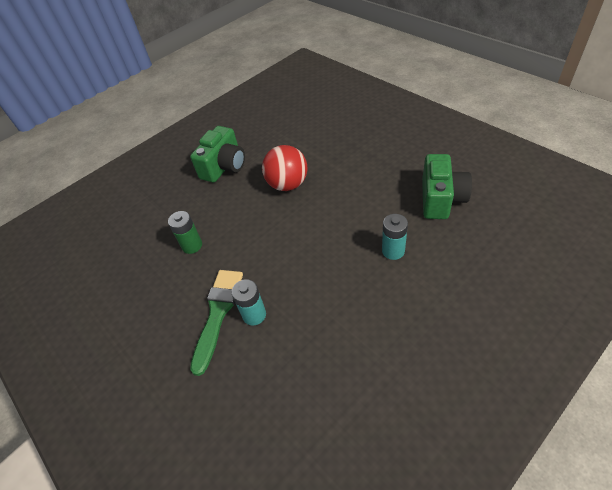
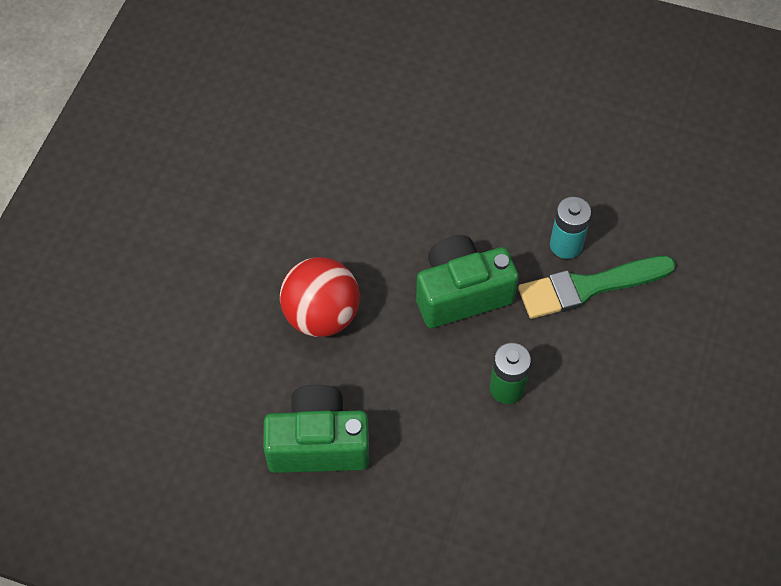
camera: 125 degrees left, 10 degrees up
turquoise battery [382,214,408,260] -> none
green camera [422,154,472,219] -> green camera moved to [416,235,519,328]

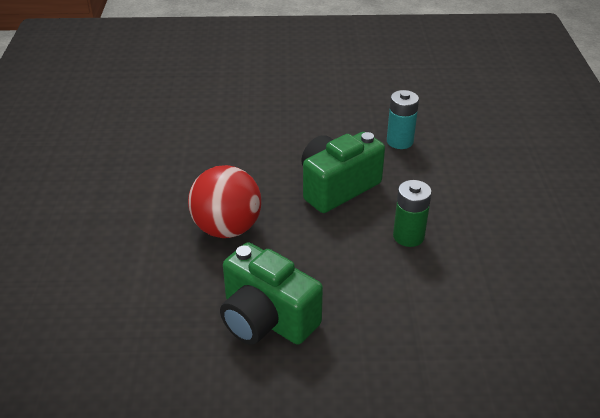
camera: 20 degrees left, 20 degrees down
green camera [263,385,369,473] -> green camera turned 120 degrees counterclockwise [220,242,323,345]
green brush [518,256,676,319] -> none

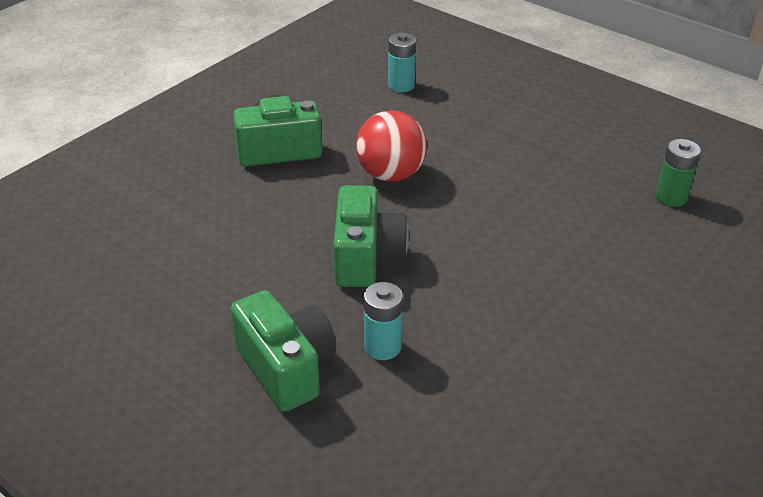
camera: 130 degrees right, 0 degrees up
green battery [393,180,432,247] -> green battery moved to [656,139,701,207]
none -> green camera [231,290,336,412]
none -> turquoise battery [388,33,416,92]

